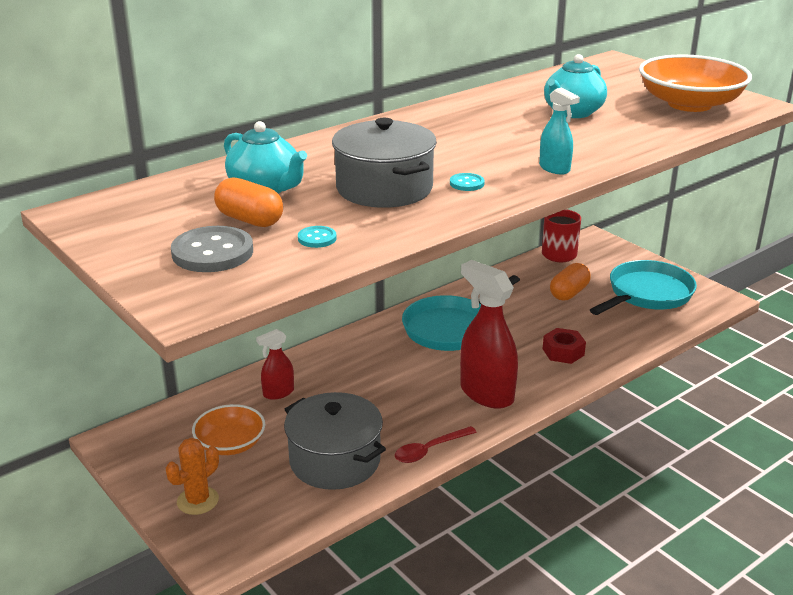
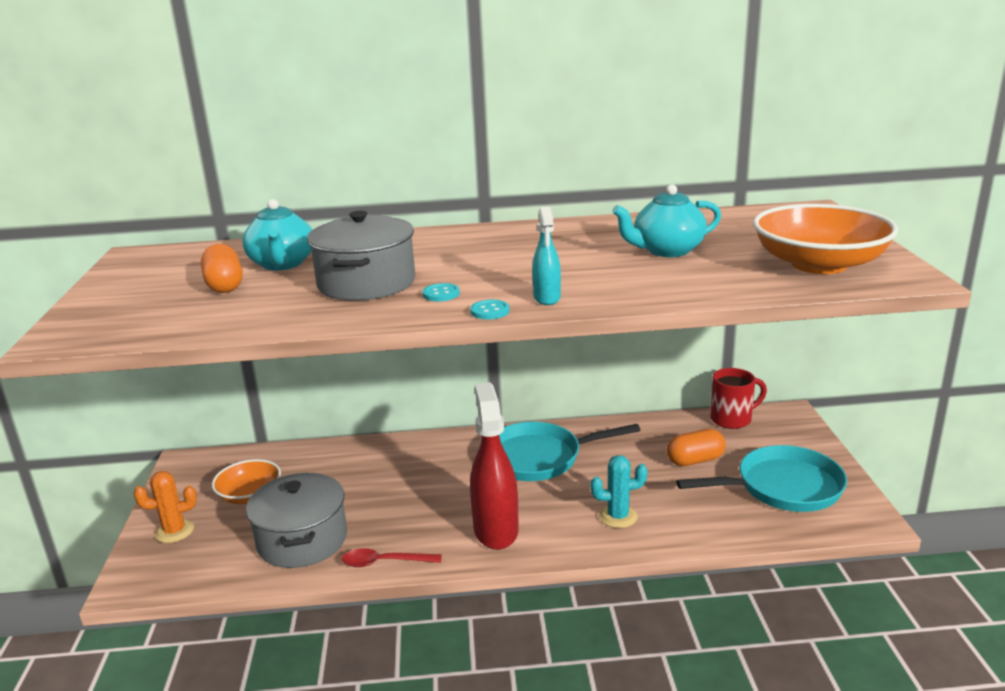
camera: 35 degrees right, 5 degrees down
grey button [171,226,253,272] -> none
red spray bottle [256,329,294,400] -> none
turquoise button [298,226,337,248] -> turquoise button moved to [470,300,509,320]
red nut [543,328,586,364] -> turquoise cactus [591,455,648,528]

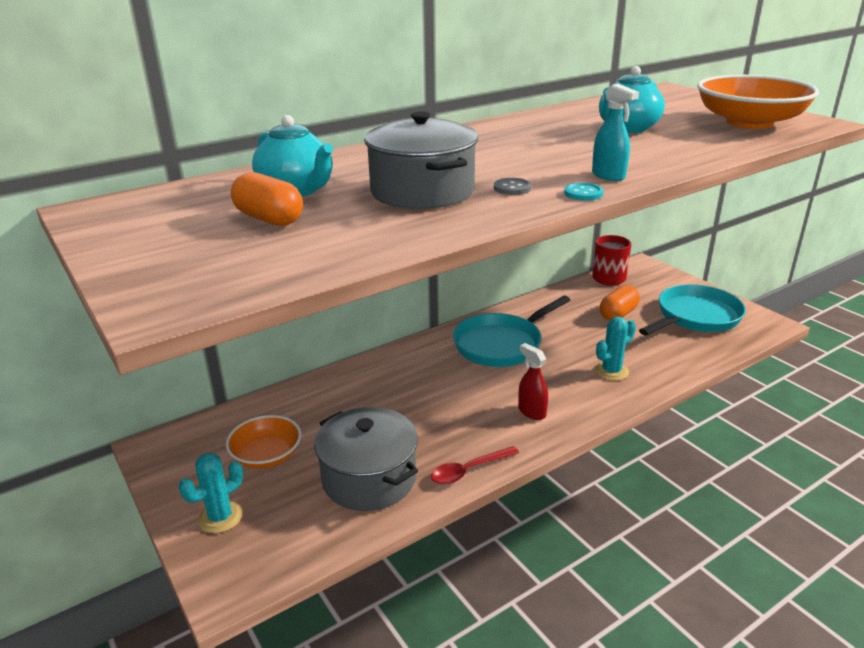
camera: 30 degrees left, 5 degrees up
orange cactus [134,471,197,543] -> turquoise cactus [179,453,243,533]
turquoise button [423,283,460,301] -> grey button [494,178,531,195]
red spray bottle [470,382,519,550] -> red spray bottle [518,343,548,420], size x0.52

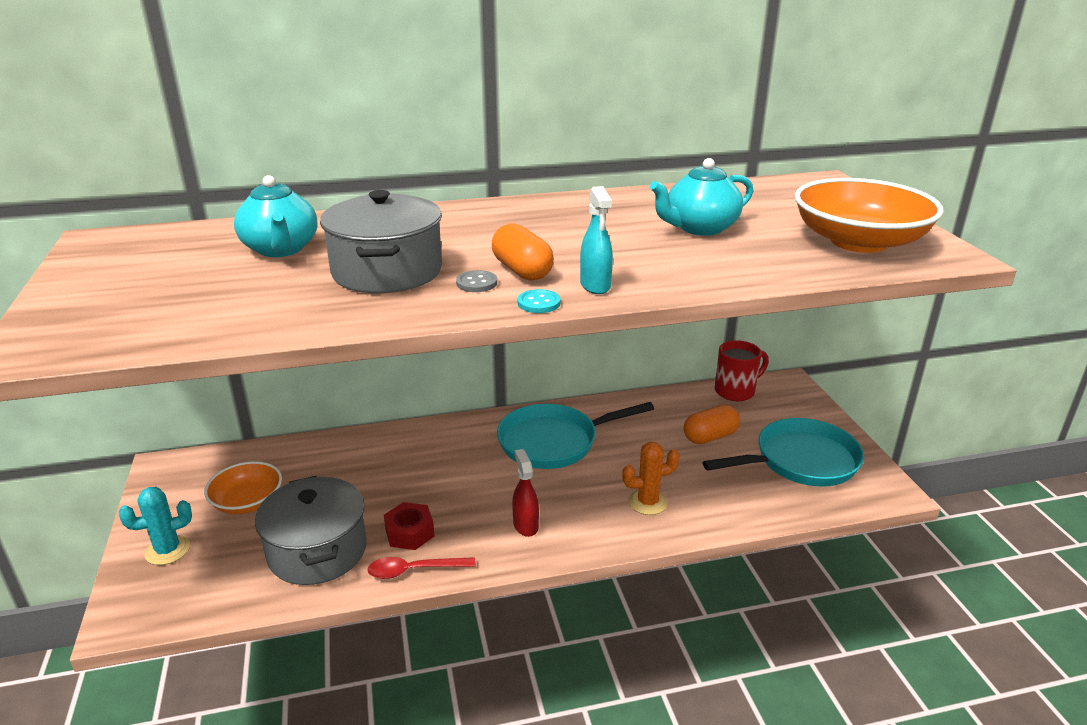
camera: 20 degrees right, 0 degrees up
orange capsule [231,172,303,226] -> orange capsule moved to [492,223,554,281]
turquoise cactus [595,317,636,381] -> orange cactus [622,442,680,515]
none -> red nut [384,502,435,550]

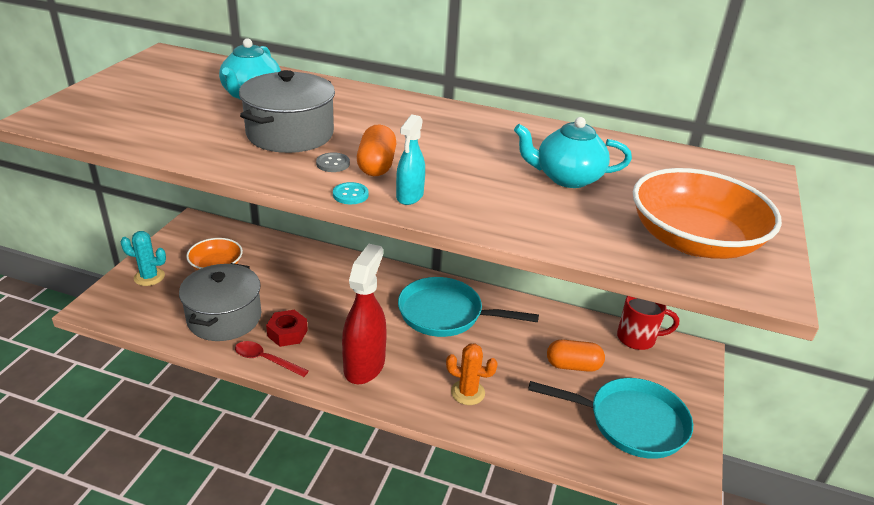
camera: 30 degrees right, 5 degrees up
red spray bottle [512,449,539,537] -> red spray bottle [342,244,387,384], size x1.93

